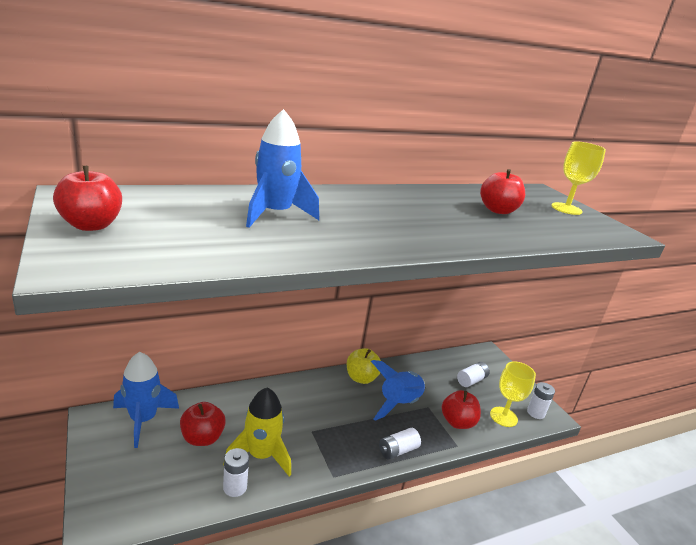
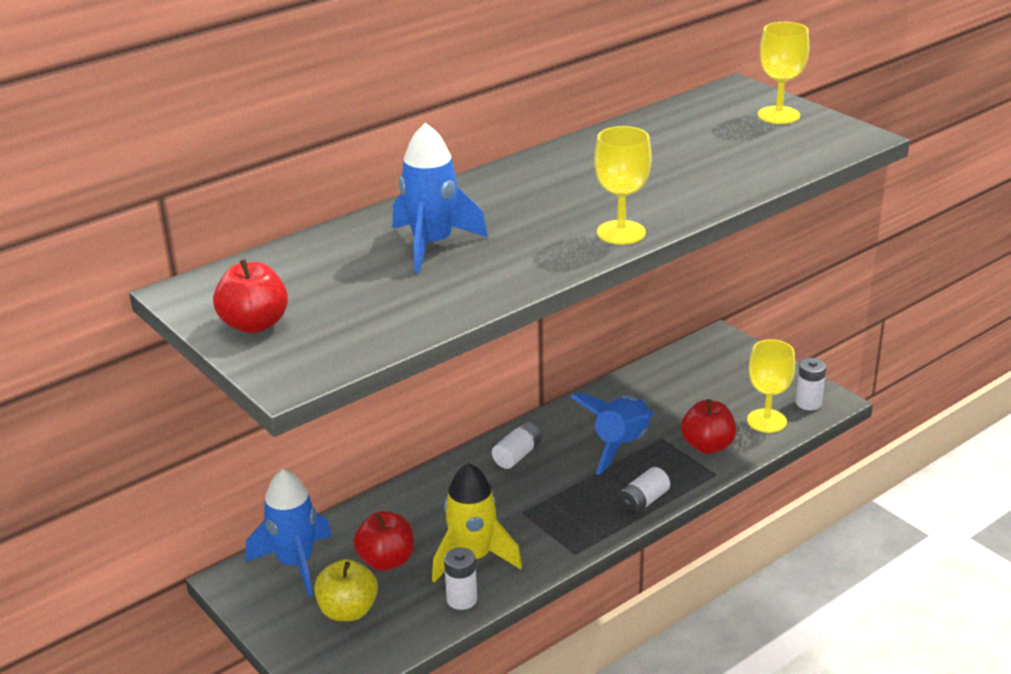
camera: 10 degrees left, 5 degrees up
yellow apple [347,348,381,384] -> yellow apple moved to [314,559,378,621]
white battery [457,362,490,387] -> white battery moved to [492,422,541,469]
red apple [480,169,525,214] -> none
none -> yellow goblet [594,126,652,245]

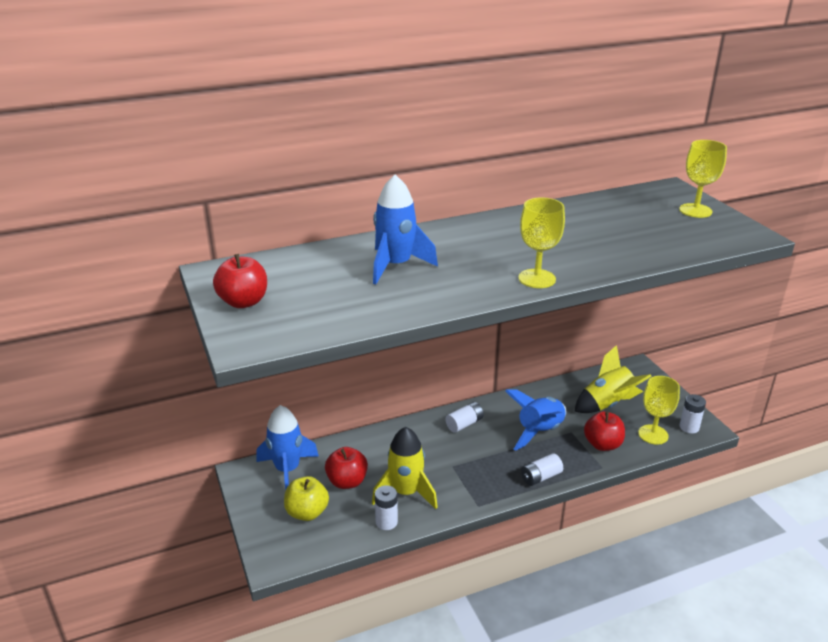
camera: 15 degrees right, 0 degrees up
none -> yellow rocket [574,345,652,413]

